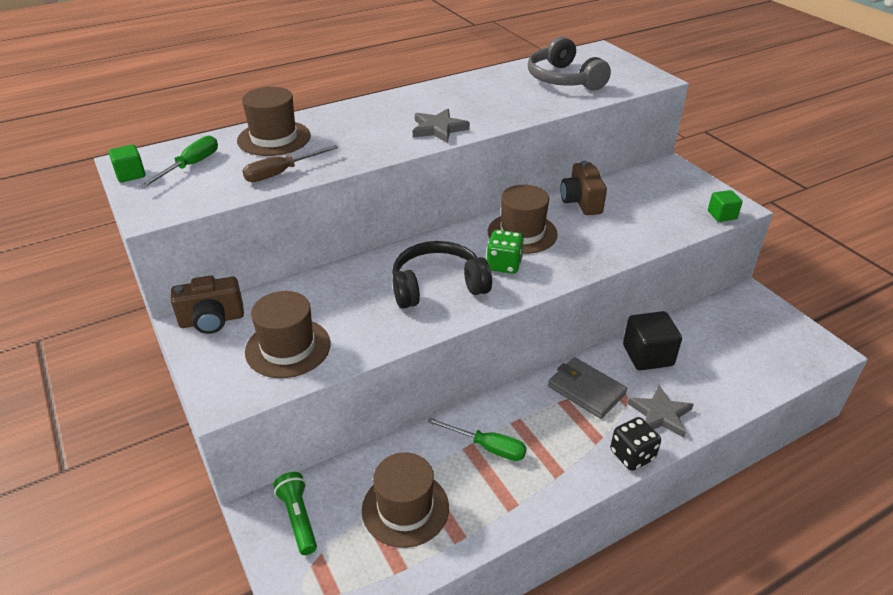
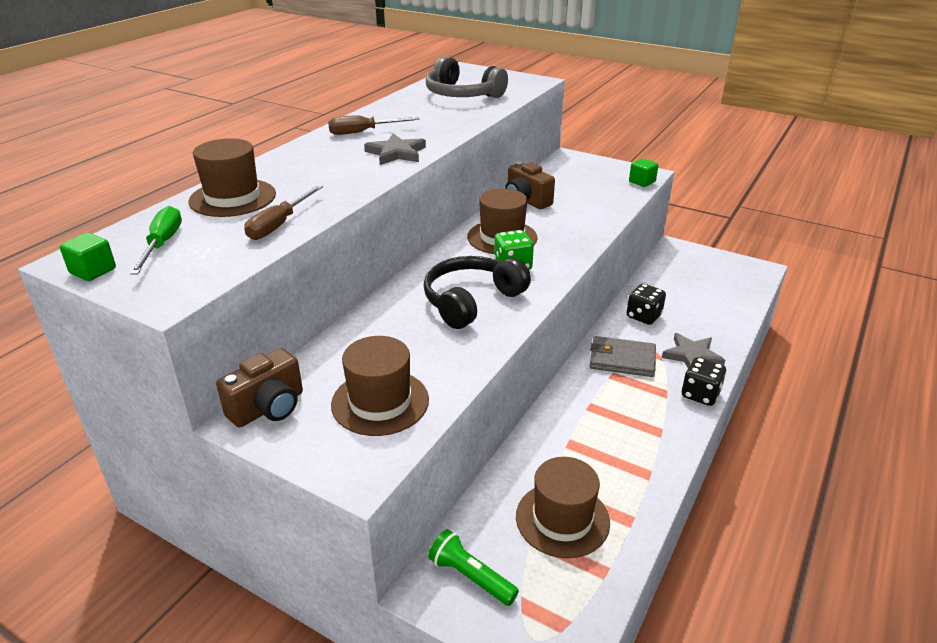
camera: 30 degrees left, 5 degrees down
green screwdriver [427,417,527,461] -> none
black cube [623,311,682,370] -> black dice [626,283,666,325]
none -> brown screwdriver [328,116,420,135]

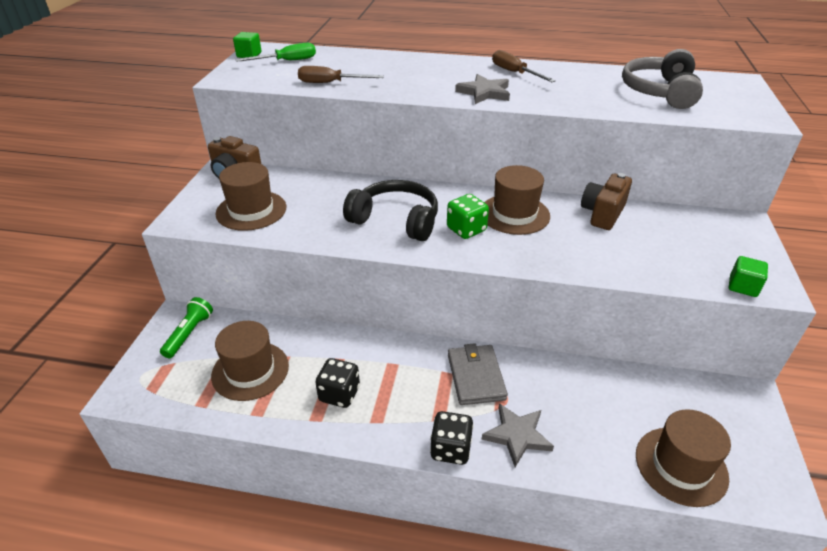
camera: 70 degrees right, 5 degrees up
brown hat [188,138,276,217] -> brown hat moved to [636,409,731,507]
black dice [626,283,666,325] -> black dice moved to [315,358,360,408]

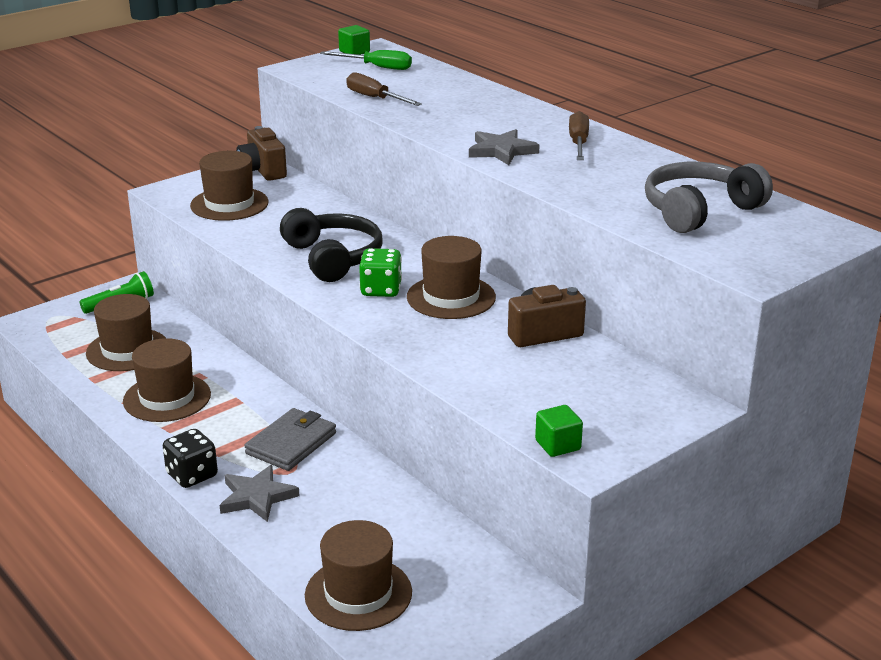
camera: 40 degrees right, 10 degrees down
black dice [315,358,360,408] -> brown hat [123,338,211,422]

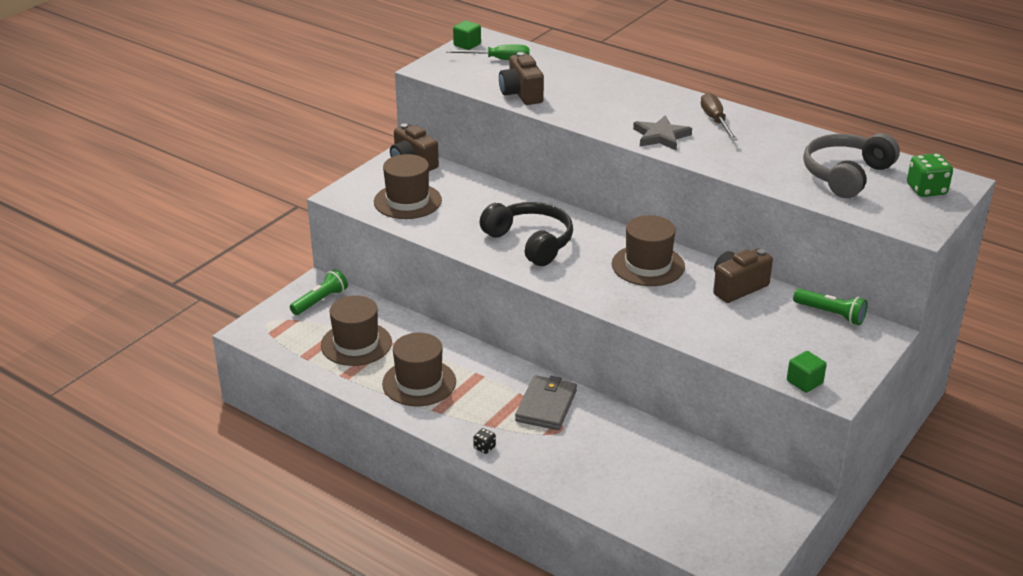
camera: 15 degrees left, 5 degrees up
black dice [163,429,218,488] -> black dice [473,428,496,454], size x0.51
grey star [220,465,300,522] -> none
brown hat [305,520,412,631] -> none
brown screwdriver [346,72,422,106] -> brown camera [499,52,544,105]
green dice [359,248,402,297] -> green dice moved to [907,153,953,197]
none -> green flashlight [793,288,868,325]

